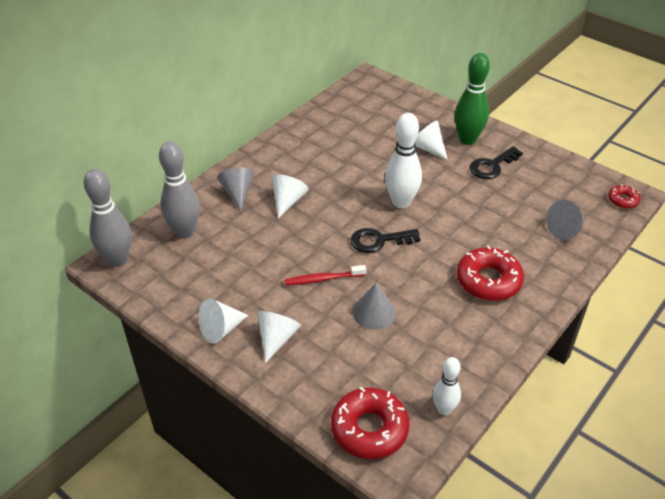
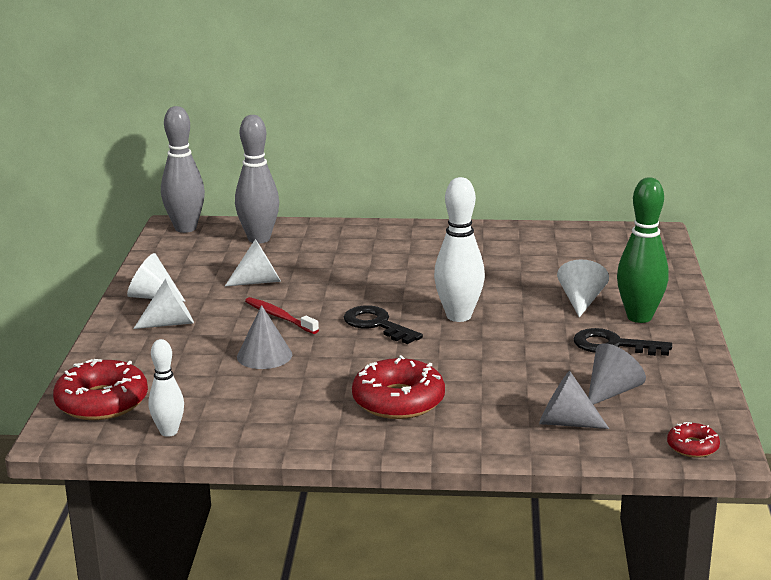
camera: 55 degrees right, 20 degrees down
grey cone [217,167,255,211] -> grey cone moved to [588,343,646,405]
white cone [272,175,309,219] -> white cone moved to [225,239,281,286]

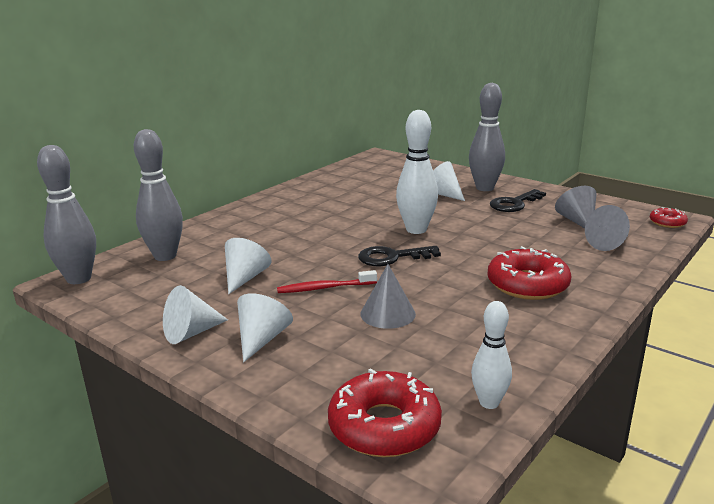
camera: 55 degrees left, 0 degrees up
green bowling pin [617,177,668,323] -> grey bowling pin [469,83,505,191]

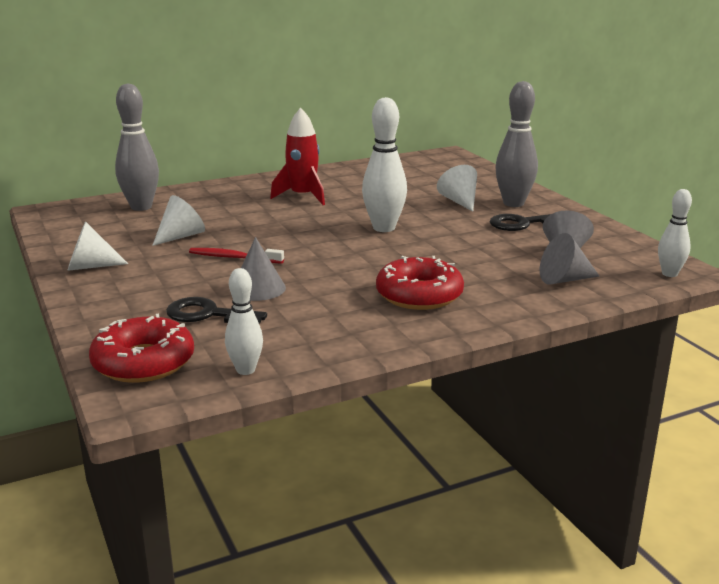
camera: 25 degrees right, 0 degrees up
grey bowling pin [37,145,96,284] -> none
white cone [237,293,293,362] -> none
black key [358,246,441,266] -> black key moved to [166,297,267,324]
red donut [650,207,688,228] -> white bowling pin [658,189,692,277]
none -> red rocket [270,107,325,205]

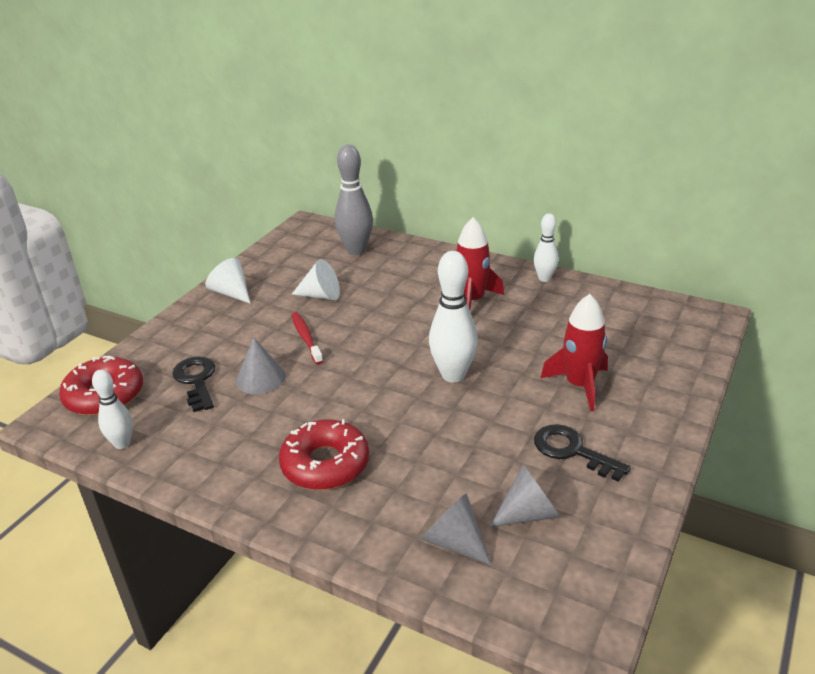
camera: 55 degrees right, 10 degrees up
white cone [437,165,477,212] -> red rocket [541,294,608,411]
grey bowling pin [495,81,538,207] -> none
white bowling pin [658,189,692,277] -> white bowling pin moved to [534,213,559,282]

